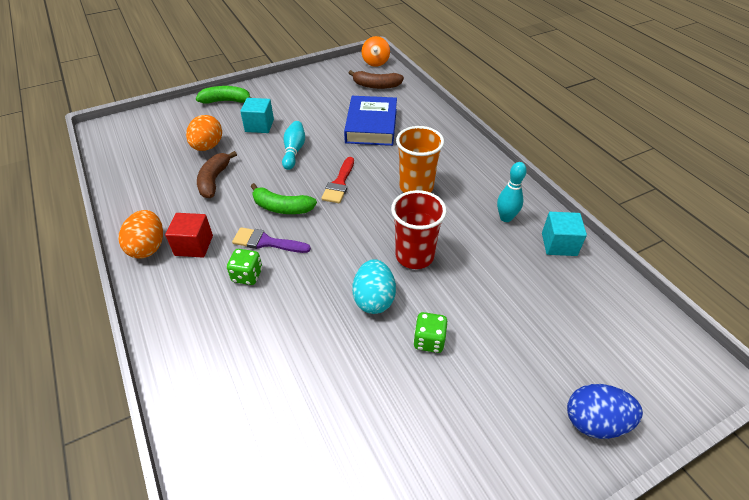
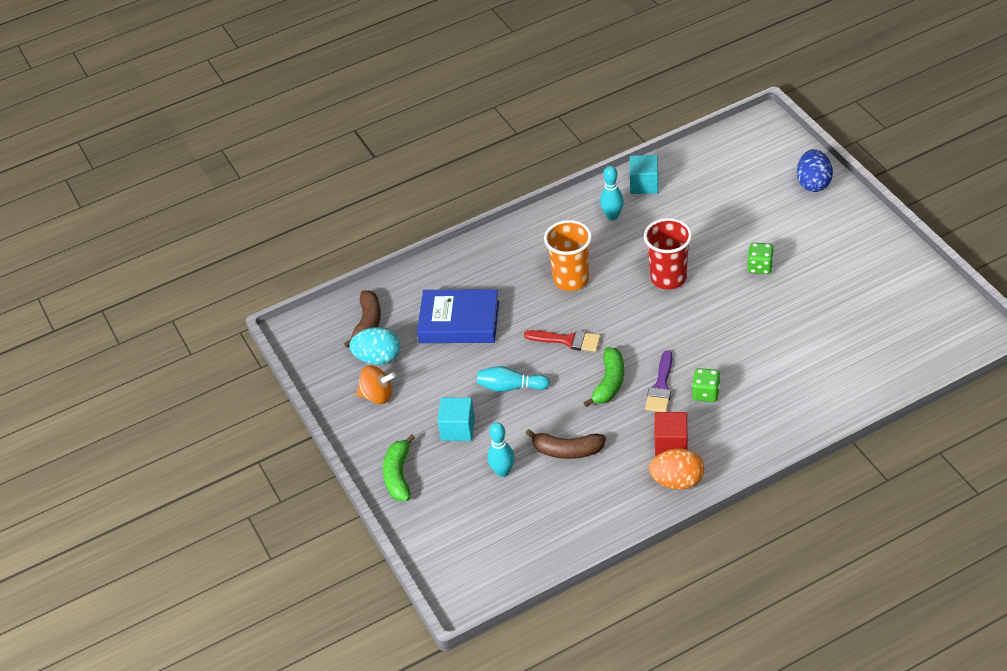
camera: 85 degrees left, 0 degrees up
orange egg [186,115,222,151] -> turquoise bowling pin [488,422,515,477]
turquoise egg [352,259,396,314] -> turquoise egg moved to [349,327,400,365]
orange spinning top [362,36,390,67] -> orange spinning top moved to [356,366,396,404]

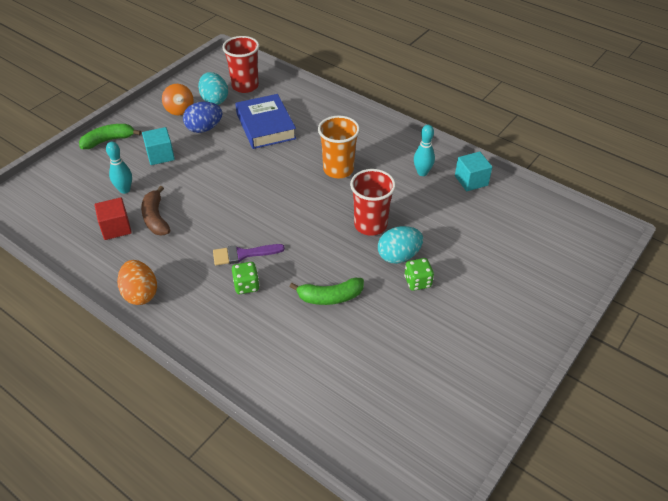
camera: 60 degrees right, 0 degrees up
brown banana [344,290,381,347] -> red cup [222,36,259,93]
turquoise bowling pin [477,366,550,392] -> none
red brush [524,330,601,352] -> none
green banana [584,347,624,407] -> green banana moved to [290,278,364,305]
red cube [655,412,688,456] -> red cube moved to [94,197,132,240]
blue egg [797,149,833,192] -> blue egg moved to [183,102,222,133]
none -> turquoise egg [378,226,423,264]

